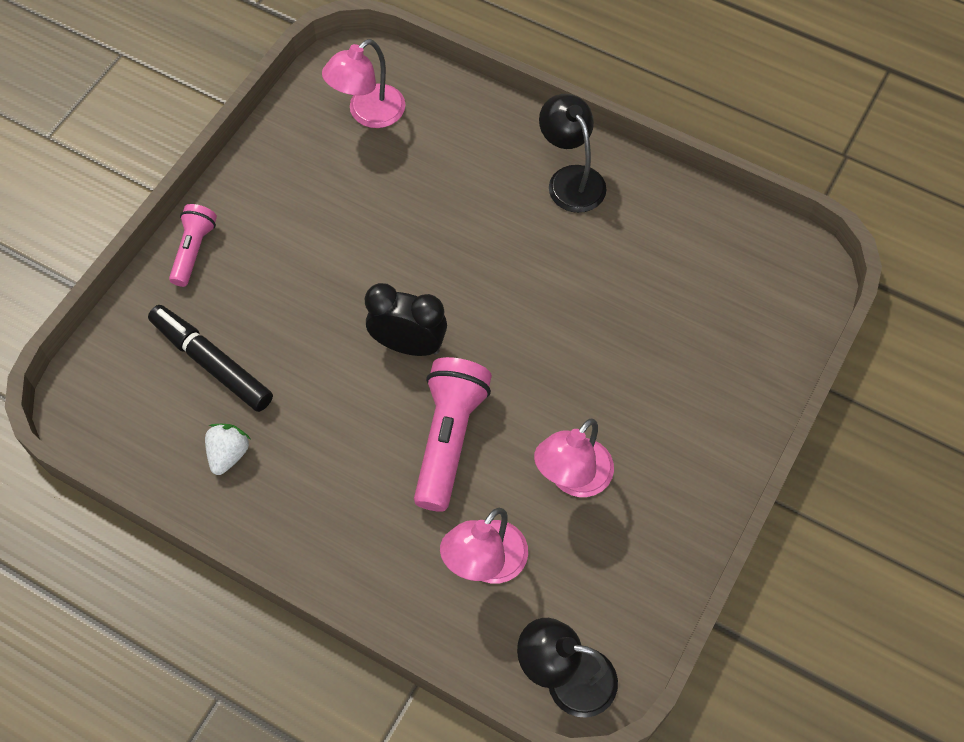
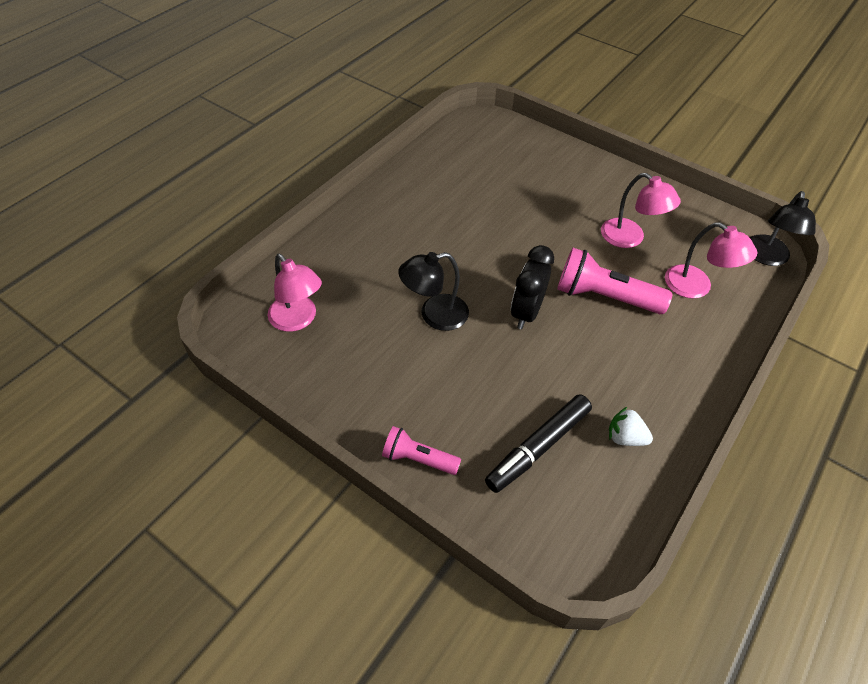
camera: 85 degrees left, 10 degrees down
black lamp [539,94,607,213] -> black lamp moved to [398,252,469,331]

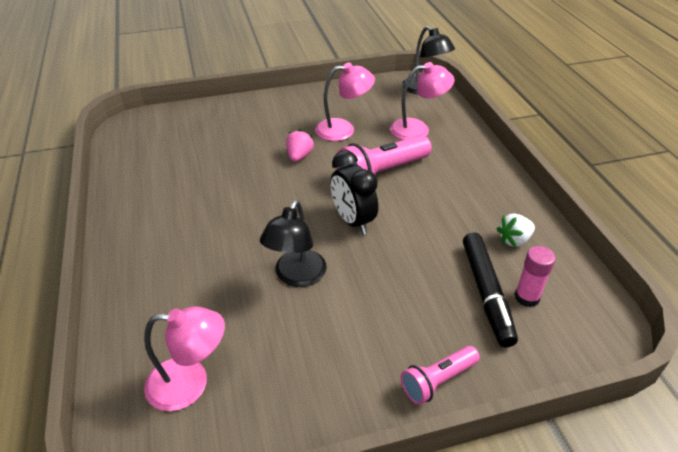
camera: 50 degrees left, 10 degrees down
none -> pink strawberry [286,129,314,162]
none -> pink glue stick [514,246,555,307]

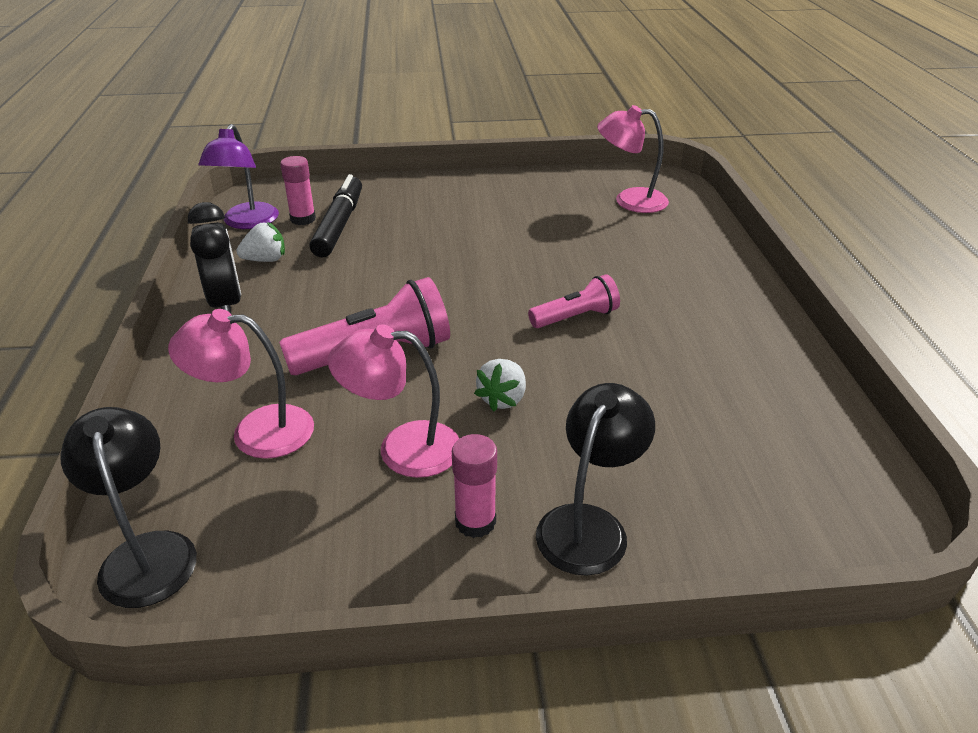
camera: 170 degrees left, 5 degrees down
black lamp [260,200,327,287] -> black lamp moved to [536,383,655,576]
pink strawberry [286,129,314,162] -> white strawberry [474,359,526,412]
black clock [331,150,378,235] -> black clock moved to [188,202,241,315]
pink flashlight [401,346,480,405] -> pink flashlight moved to [528,274,620,328]
none -> purple lamp [198,124,279,229]
none -> pink glue stick [452,434,497,538]

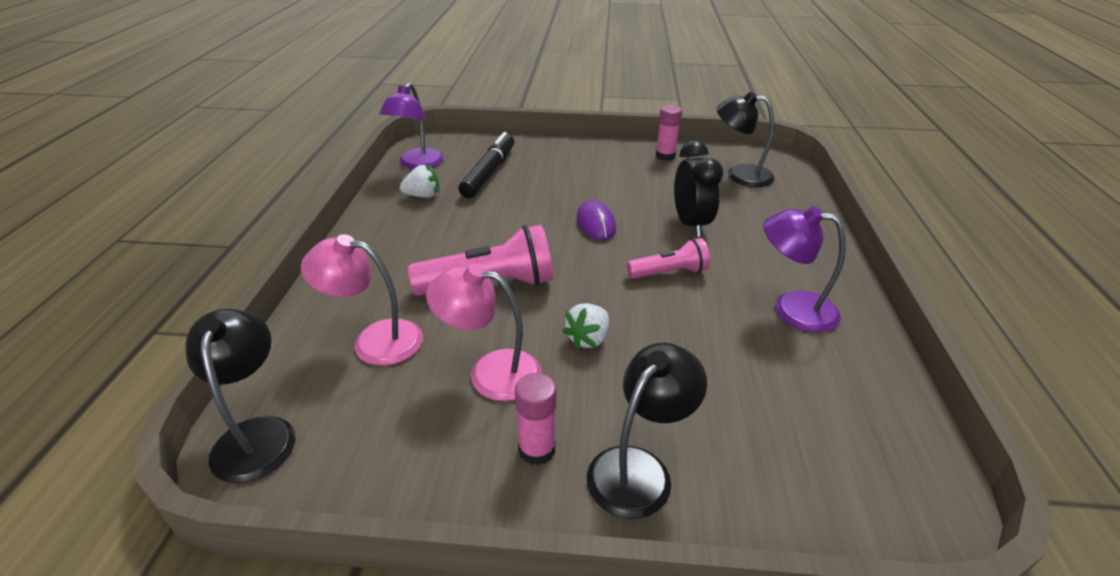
camera: 10 degrees right, 0 degrees up
black clock [188,202,241,315] -> black clock moved to [674,140,723,237]
pink glue stick [280,156,316,225] -> pink glue stick moved to [656,105,682,161]
pink lamp [597,105,669,213] -> black lamp [716,92,774,187]
none -> purple mouse [577,200,616,240]
none -> purple lamp [763,206,846,332]

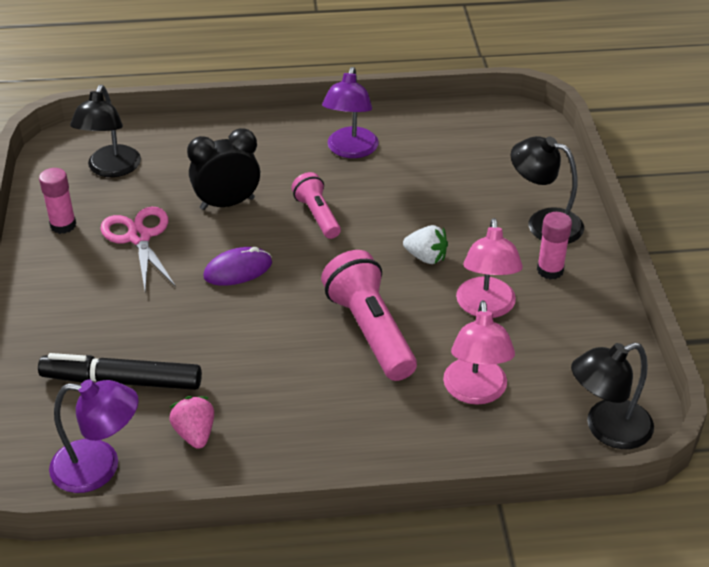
camera: 100 degrees left, 5 degrees up
white strawberry [400,165,439,198] -> pink strawberry [169,396,214,449]
none -> pink scissors [100,207,176,291]

